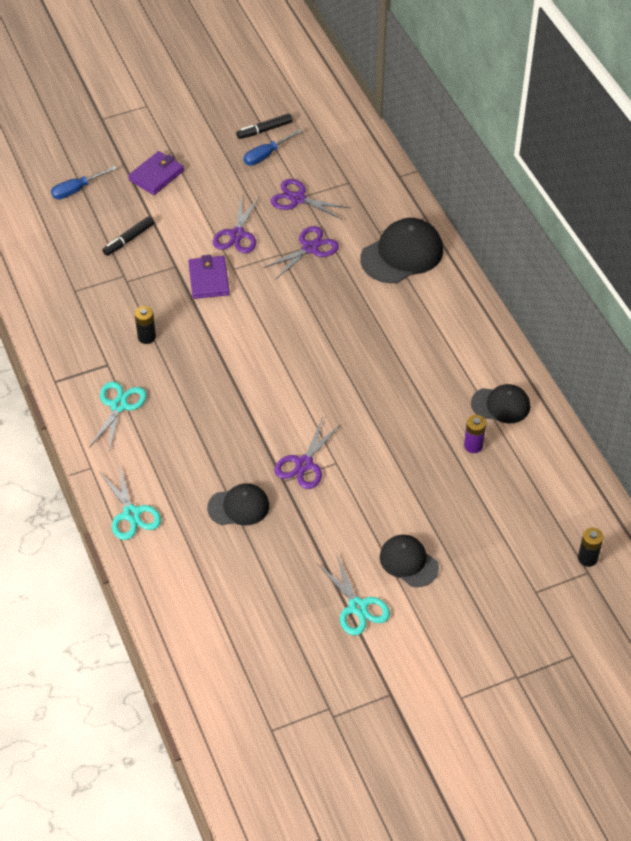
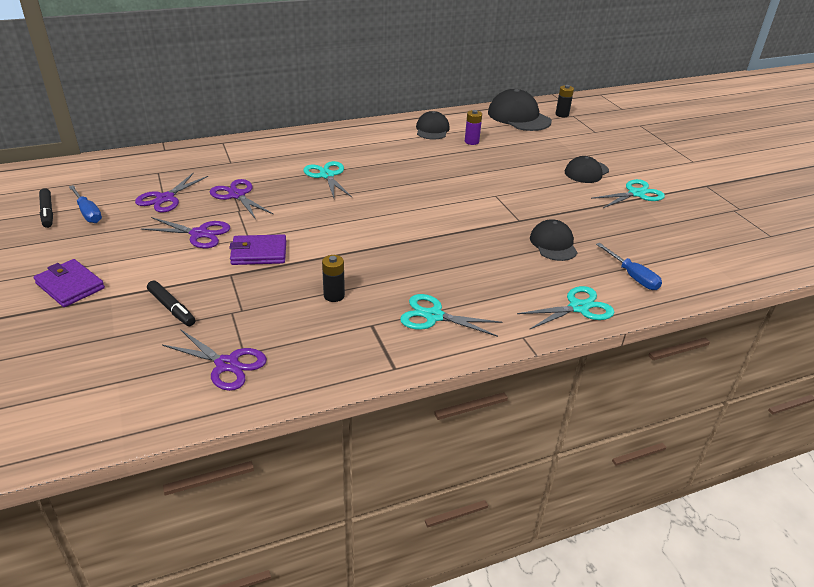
camera: 90 degrees left, 15 degrees down
blue screwdriver [51,166,117,199] -> blue screwdriver moved to [596,243,662,290]
purple scissors [274,419,341,489] -> purple scissors moved to [162,329,267,391]
black cap [360,218,443,283] -> black cap moved to [488,89,552,131]
none -> turquoise scissors [304,161,352,198]

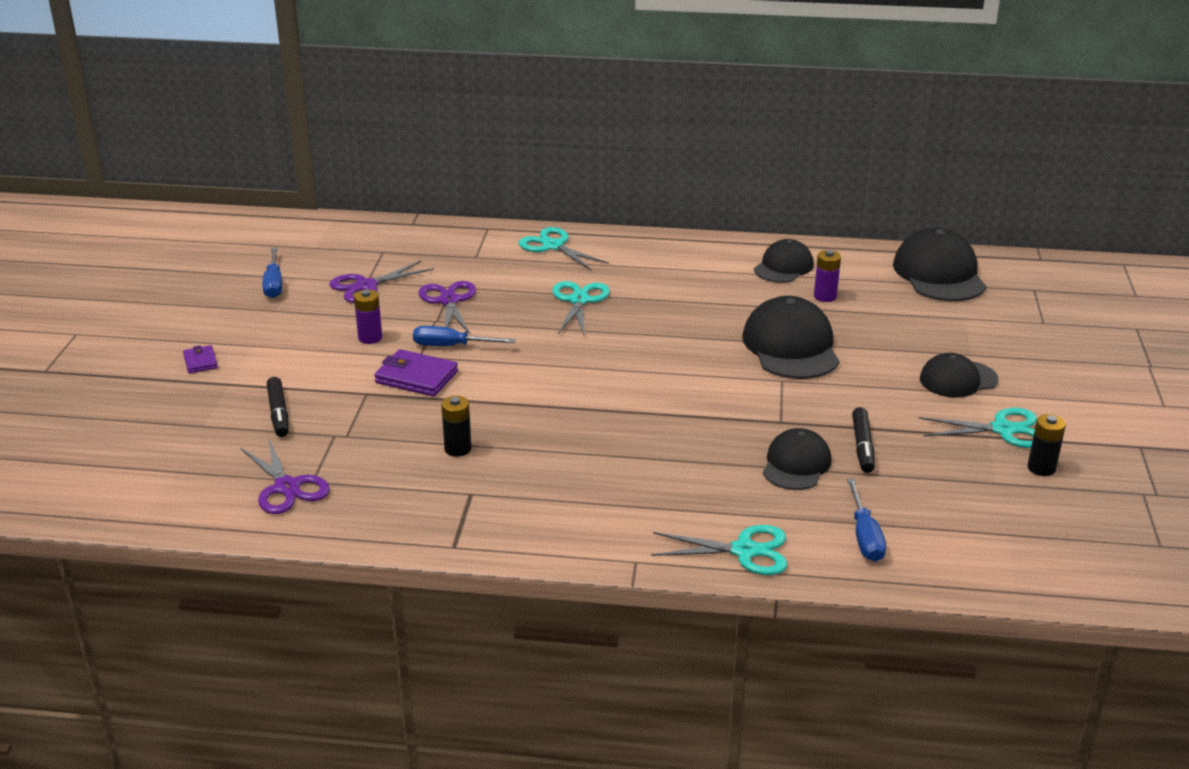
camera: 30 degrees right, 5 degrees down
purple wallet [34,259,105,307] -> purple wallet [183,345,218,373], size x0.56
black marker [39,188,53,228] -> black marker moved to [852,407,875,473]
purple scissors [141,217,230,248] -> purple battery [354,289,382,344]
turquoise scissors [400,294,502,337] -> turquoise scissors moved to [518,227,609,271]
black battery [555,85,574,117] -> black battery moved to [1028,414,1066,476]
none -> blue screwdriver [413,326,516,346]
none -> black cap [742,296,840,379]

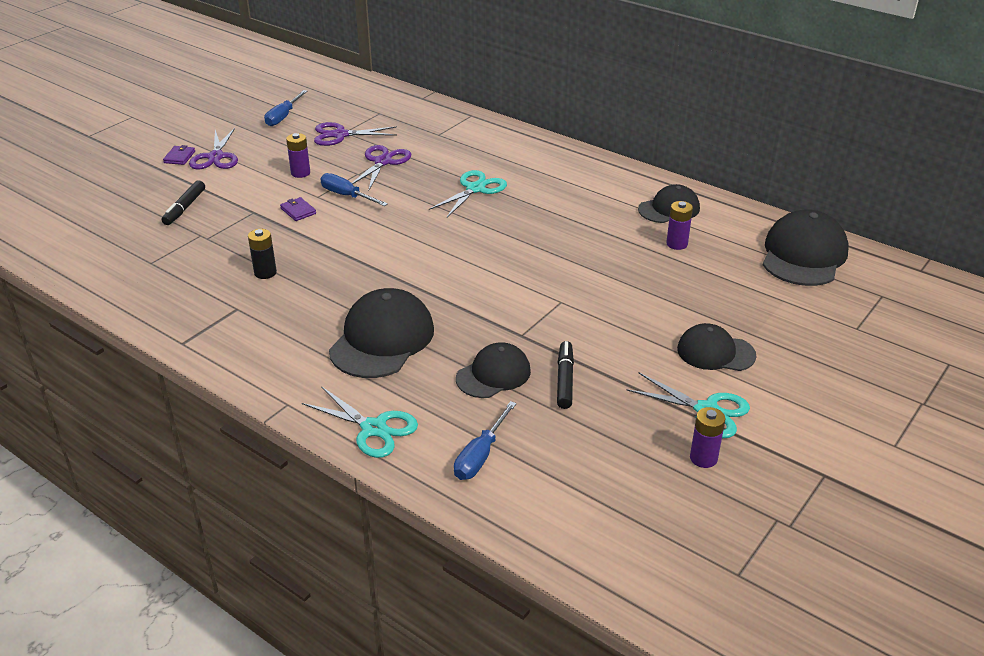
camera: 30 degrees right, 5 degrees up
purple scissors [240,437,330,514] -> purple scissors moved to [189,128,238,169]
purple wallet [375,349,458,396] -> purple wallet [280,197,316,221], size x0.56
turquoise scissors [518,227,609,271] -> none
black cap [742,296,840,379] -> black cap moved to [329,288,434,378]
black marker [852,407,875,473] -> black marker turned 150 degrees clockwise [557,341,574,409]
black battery [1028,414,1066,476] -> purple battery [690,407,726,468]

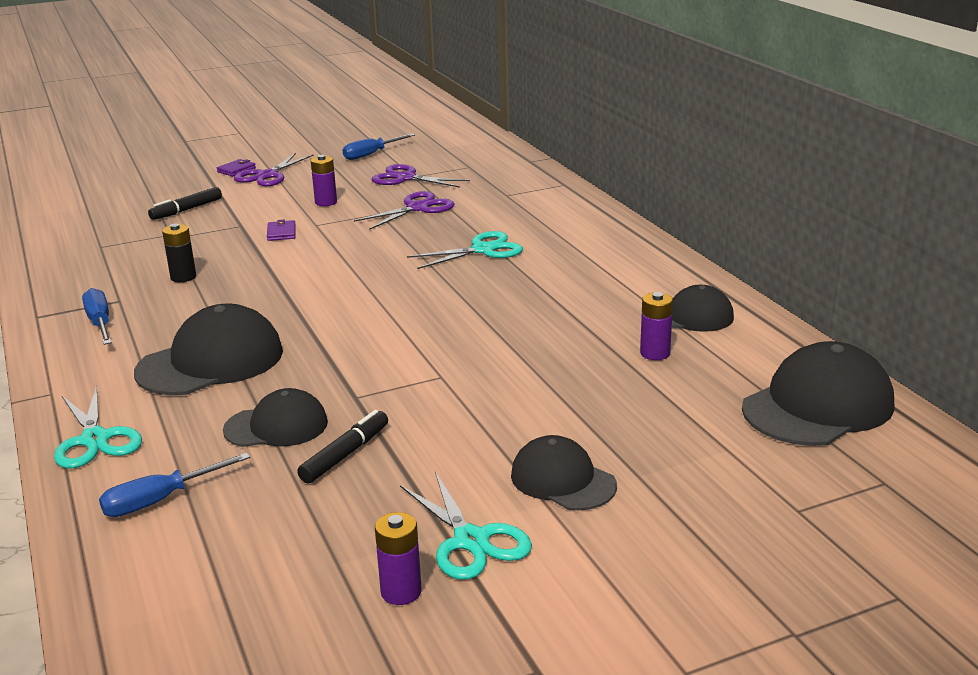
camera: 30 degrees right, 10 degrees down
blue screwdriver [320,173,388,206] -> blue screwdriver moved to [82,288,112,345]

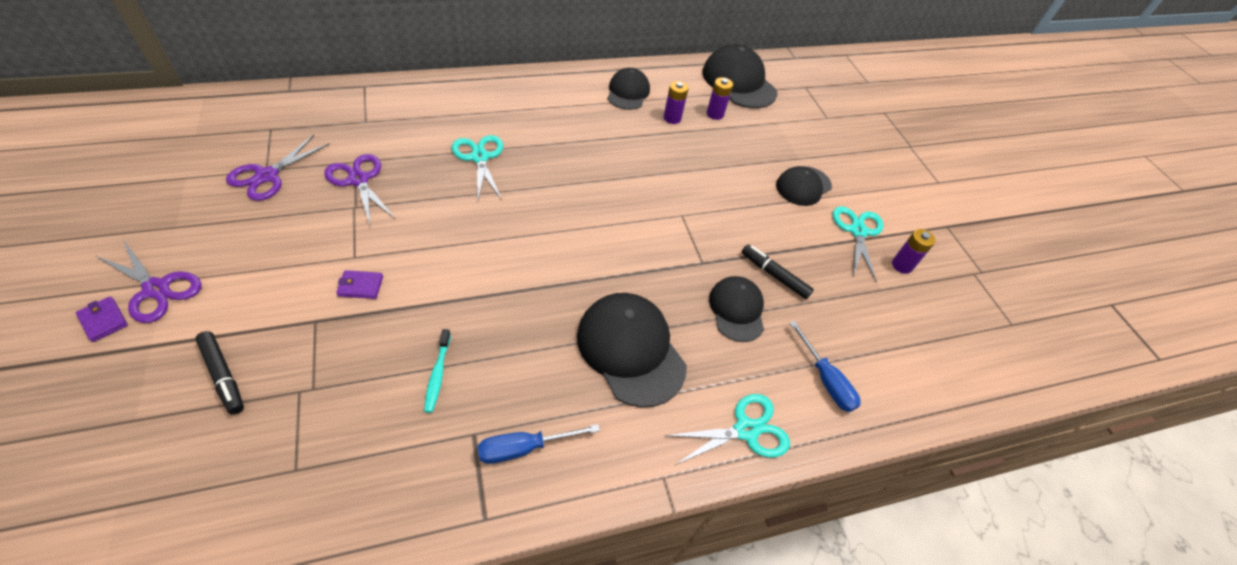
camera: 90 degrees left, 25 degrees up
black battery [162,223,196,282] -> turquoise toothbrush [424,329,451,413]
purple battery [311,155,337,206] -> purple battery moved to [707,77,733,120]
blue screwdriver [342,134,415,160] -> none
turquoise scissors [400,472,532,580] -> turquoise scissors turned 60 degrees counterclockwise [833,206,884,283]

